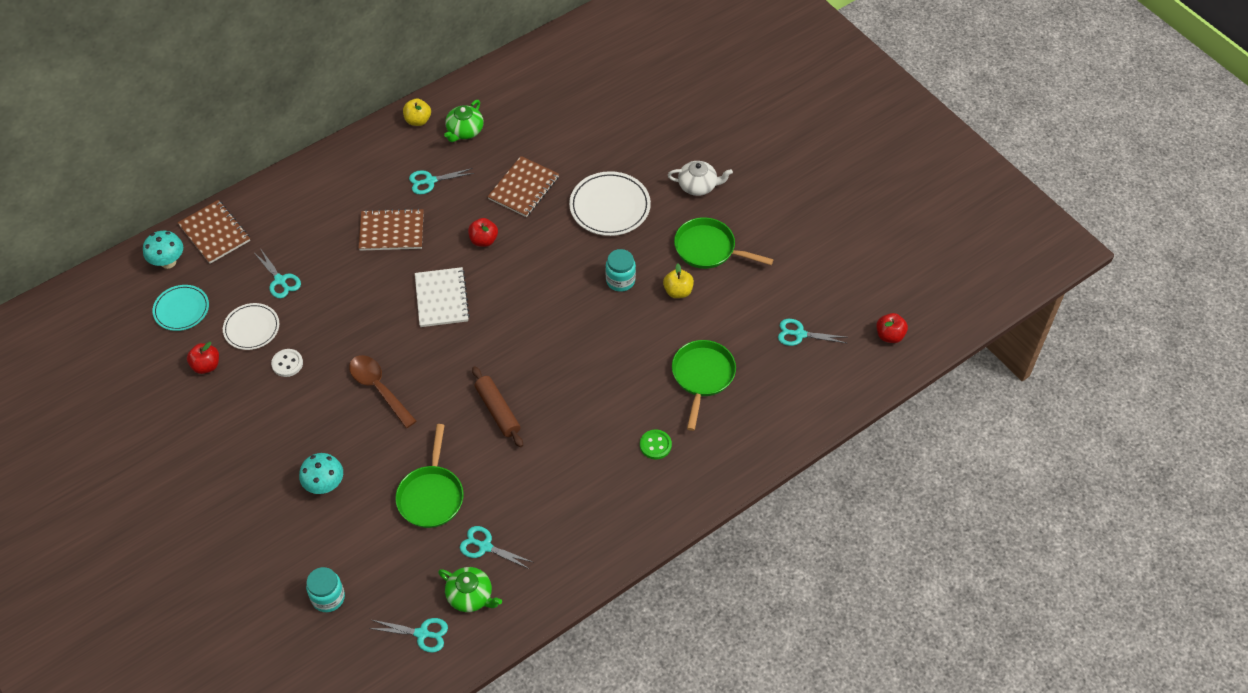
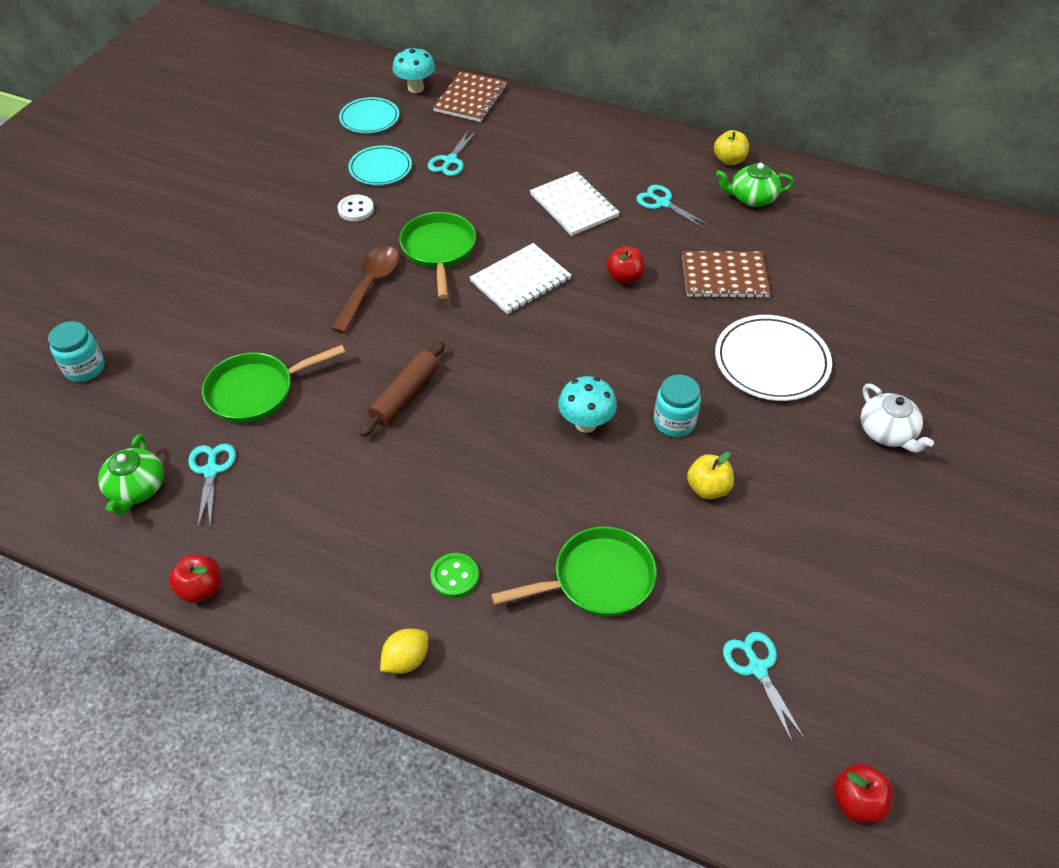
camera: 60 degrees right, 5 degrees down
red apple [187,342,219,374] -> red apple moved to [169,555,221,603]
white plate [223,303,279,350] -> turquoise plate [348,145,412,185]
turquoise mushroom [299,453,343,494] -> turquoise mushroom moved to [558,376,617,433]
brown notebook [359,208,424,251] -> white notebook [530,172,620,236]
turquoise scissors [369,618,448,652] -> none
green pan [674,217,774,269] -> green pan moved to [399,212,476,299]
none -> yellow lemon [380,628,428,674]

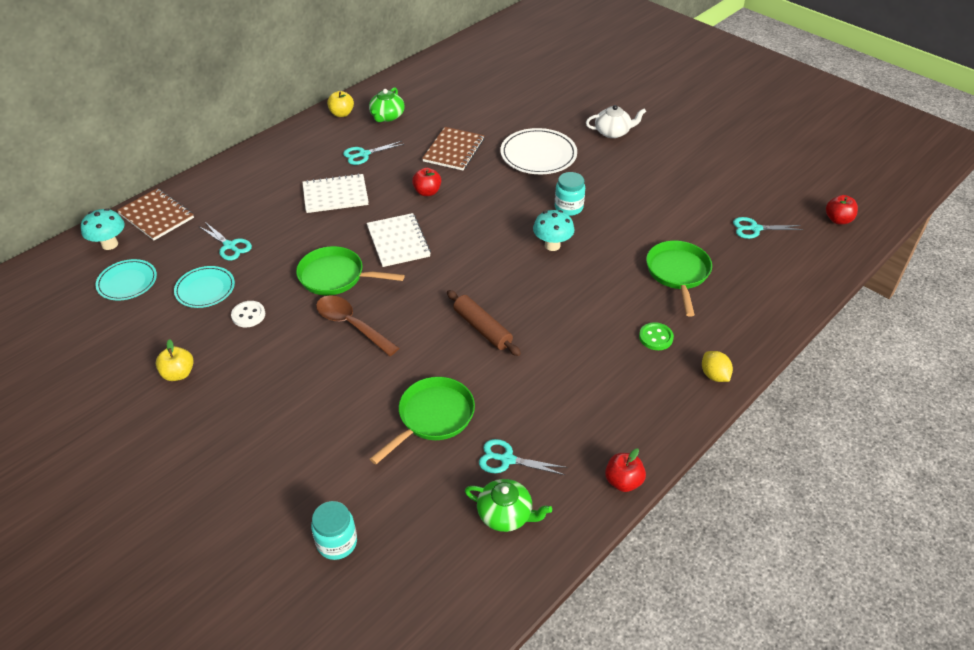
camera: 70 degrees left, 5 degrees down
green pan [202,345,345,423] -> green pan turned 135 degrees counterclockwise [370,377,475,464]
yellow apple [687,452,734,499] -> yellow apple moved to [155,339,194,381]

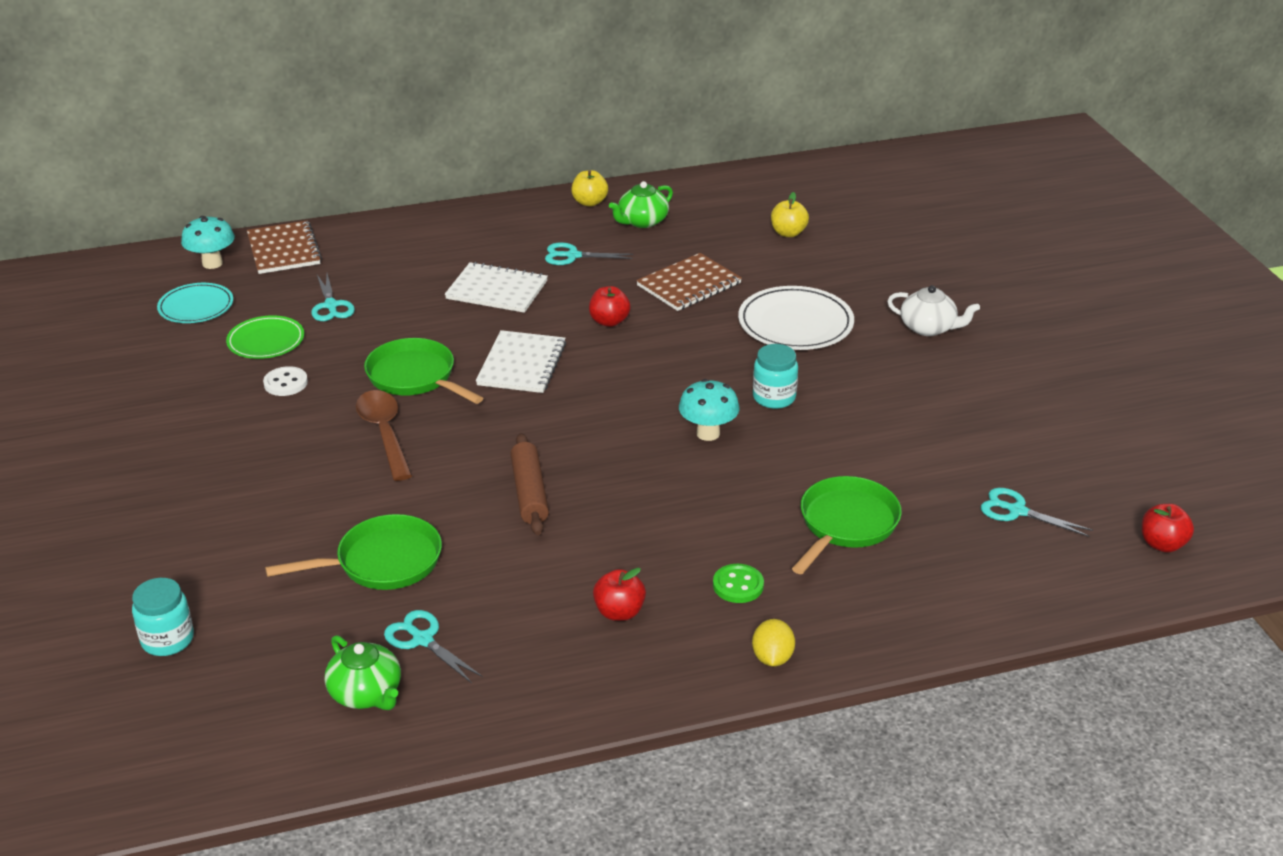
camera: 30 degrees right, 10 degrees down
yellow apple [155,339,194,381] -> yellow apple moved to [771,192,809,237]
turquoise plate [174,266,235,308] -> green plate [226,315,304,359]
red apple [605,448,646,492] -> red apple moved to [593,568,646,621]

